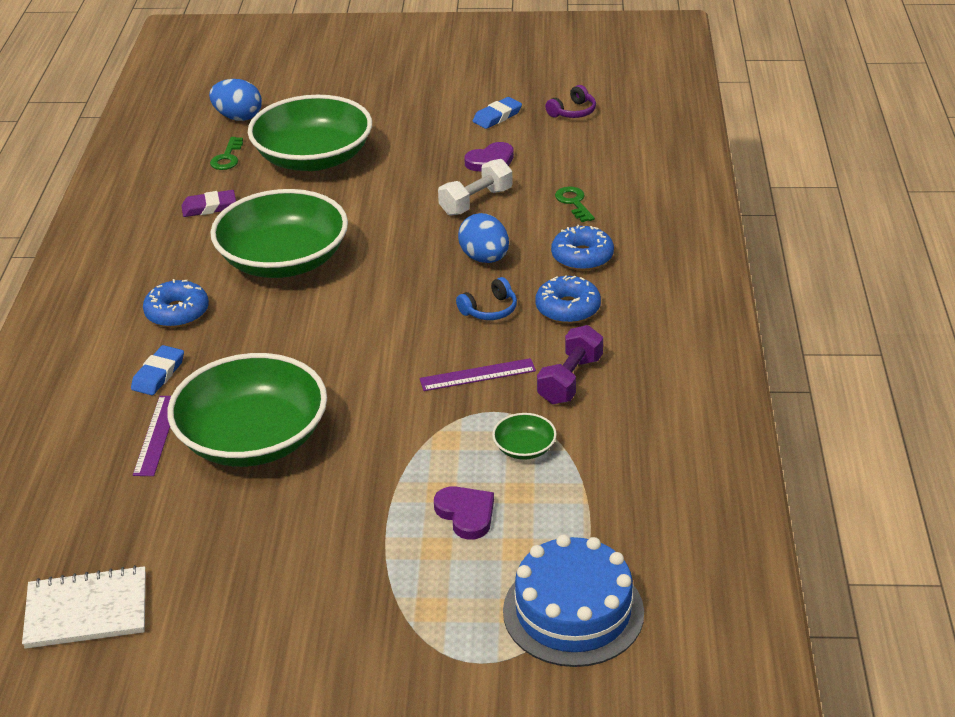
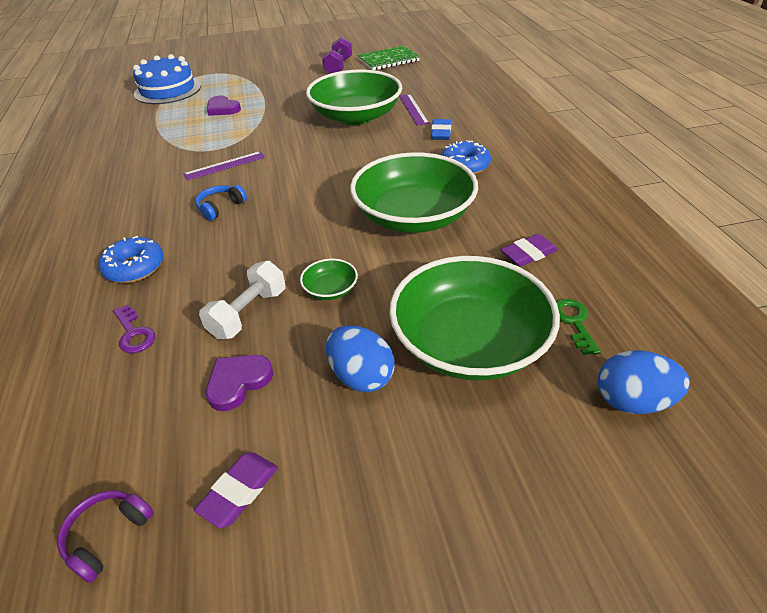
camera: 165 degrees right, 5 degrees up
white notebook [22,565,146,649] -> green notebook [357,45,420,70]
blue egg [458,213,509,263] -> blue egg moved to [326,325,394,392]
blue eraser [473,97,522,129] -> purple eraser [194,452,278,528]
green bowl [492,413,557,460] -> green bowl moved to [300,259,358,300]
blue donut [535,275,601,324] -> none
purple dumbbell [537,325,603,404] -> purple dumbbell moved to [322,37,352,74]
green key [555,187,595,222] -> purple key [113,304,155,353]

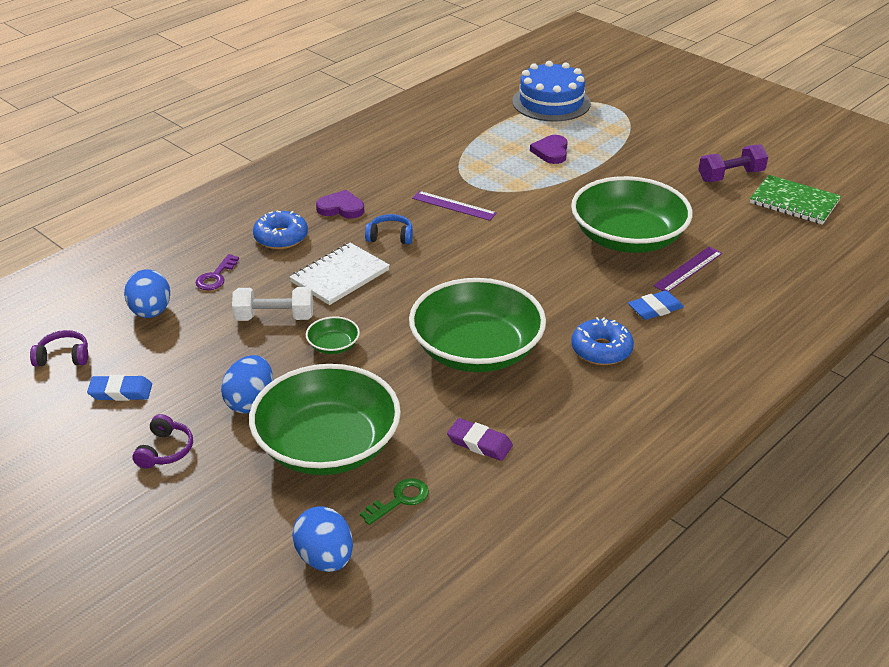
camera: 55 degrees right, 5 degrees down
purple eraser [194,452,278,528] -> blue eraser [87,375,152,401]
purple heart [206,355,273,411] -> purple heart moved to [316,190,364,218]
none -> blue egg [124,270,170,318]
none -> purple headphones [133,414,193,469]
none -> white notebook [290,243,390,305]

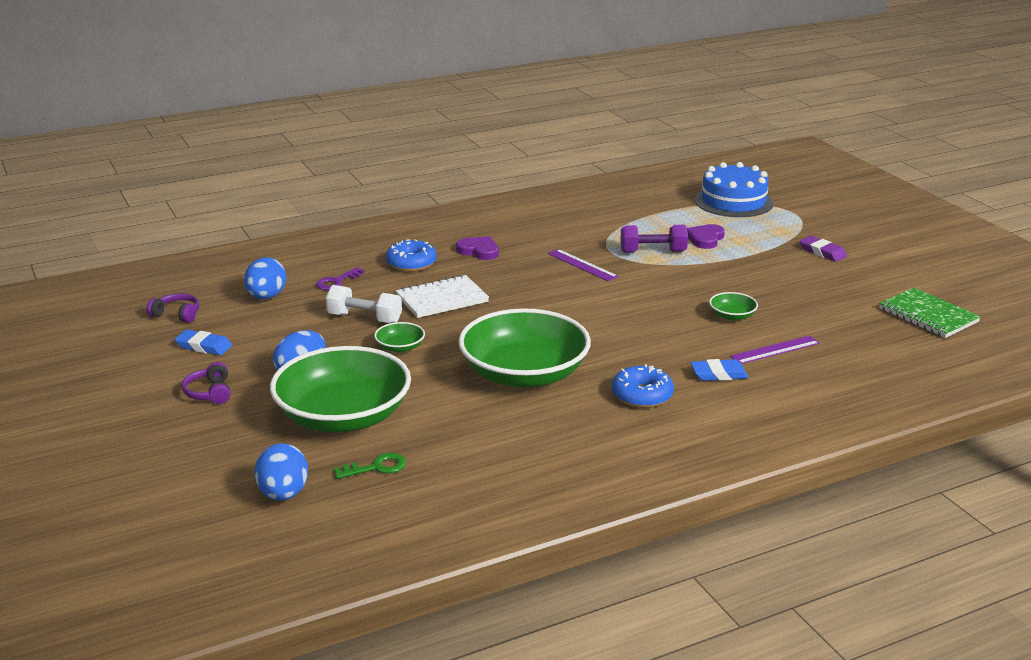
camera: 20 degrees right, 10 degrees down
purple headphones [133,414,193,469] -> purple headphones turned 135 degrees clockwise [182,362,230,404]
blue headphones [365,214,413,244] -> none
purple eraser [447,418,513,461] -> purple eraser moved to [800,236,847,262]
green bowl [571,176,693,253] -> green bowl [709,292,758,321], size x0.40
purple dumbbell [698,144,768,182] -> purple dumbbell moved to [620,225,688,253]

